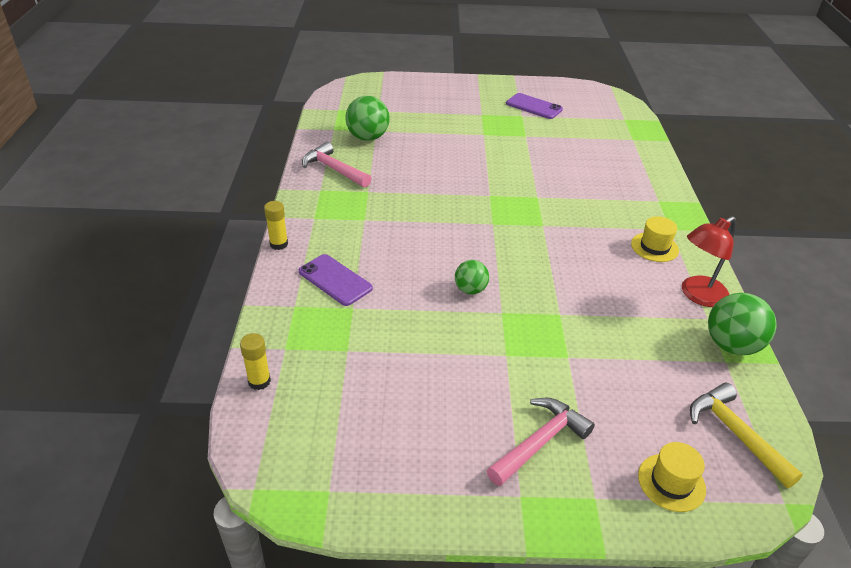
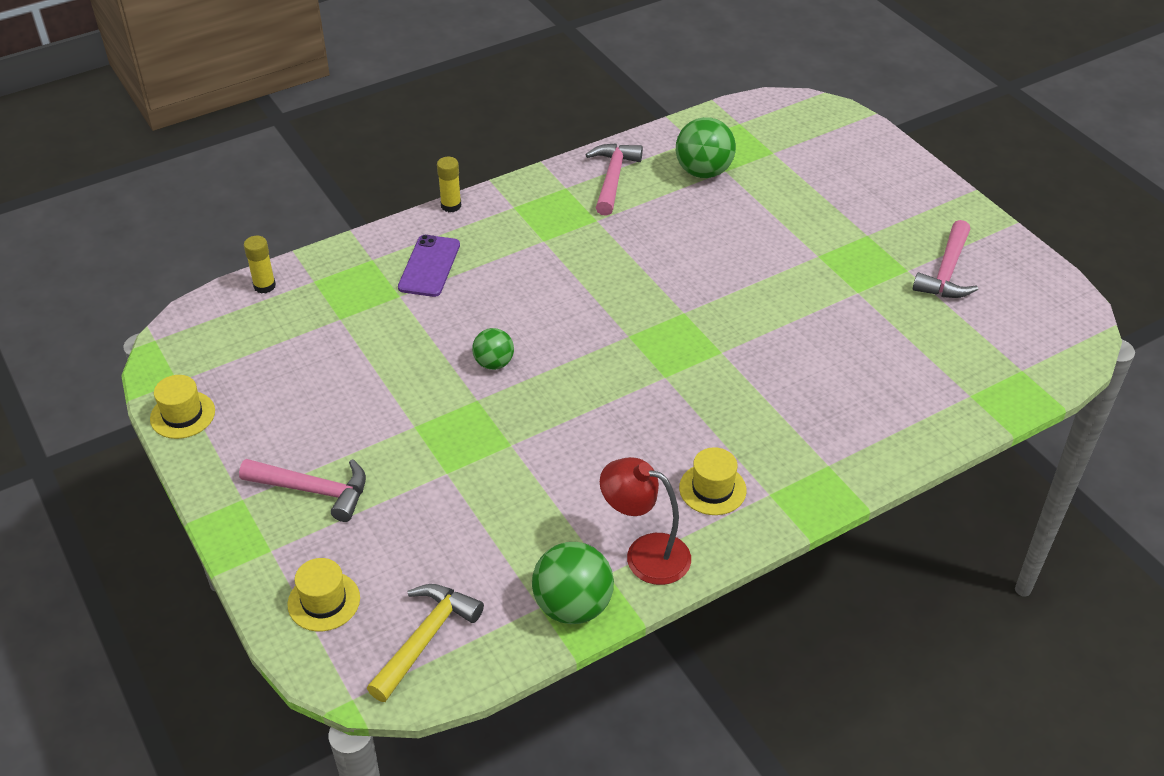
camera: 60 degrees right, 5 degrees up
purple phone [506,93,563,119] -> pink hammer [913,220,978,298]
none -> yellow hat [150,375,215,439]

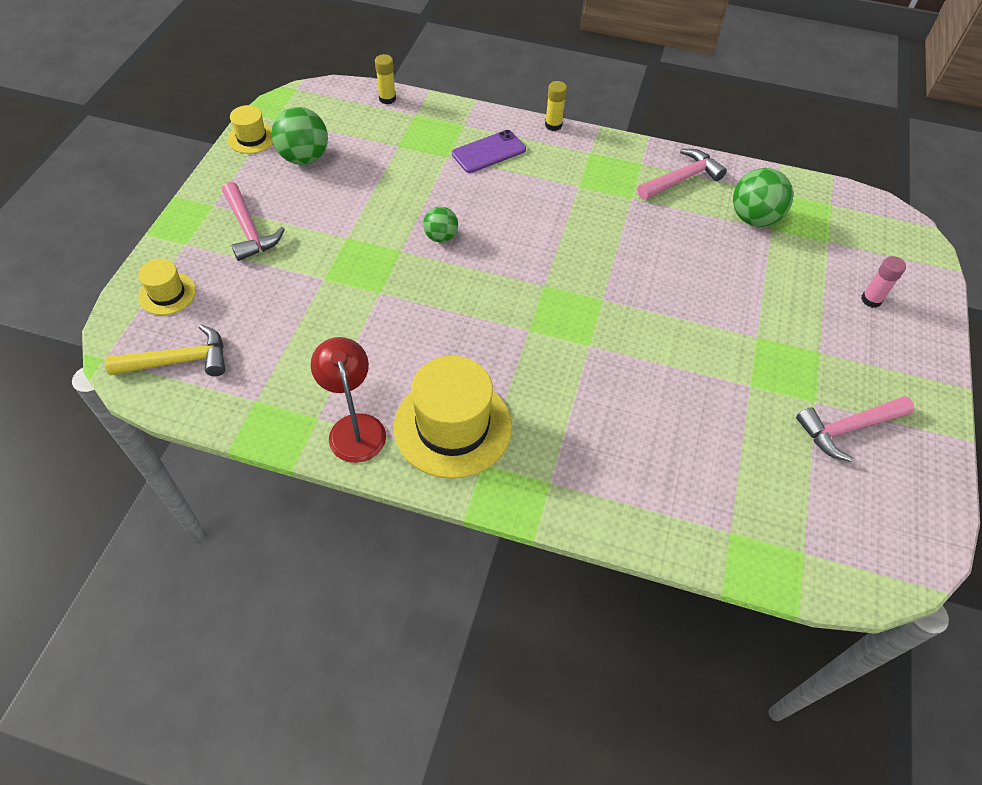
camera: 45 degrees right, 10 degrees up
green ball [532,542,614,624] -> green ball moved to [271,107,328,165]
yellow hat [679,447,747,515] -> yellow hat [394,356,512,479], size x1.92
none -> pink glue stick [861,256,906,308]

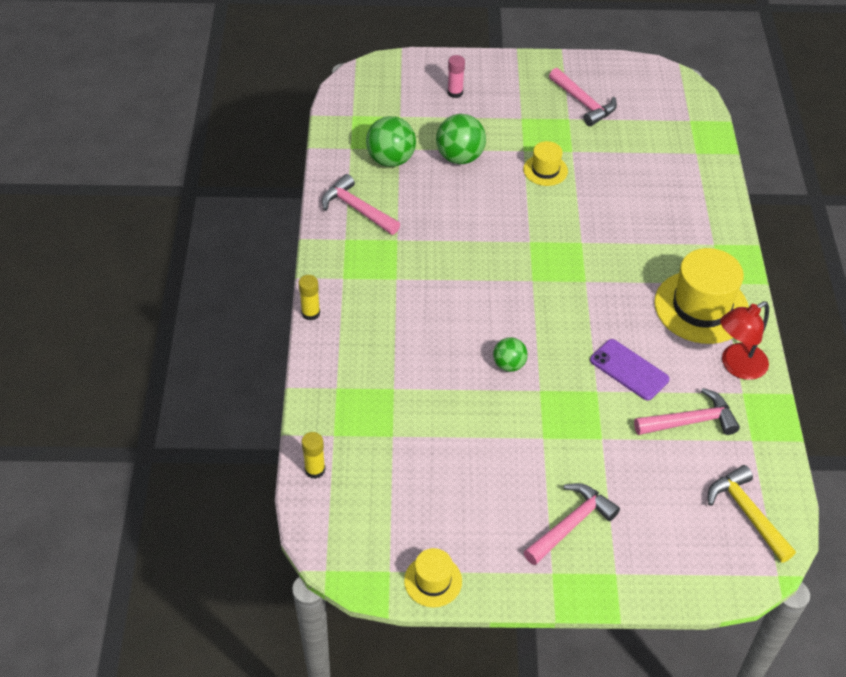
camera: 105 degrees left, 5 degrees down
yellow hat [138,259,196,315] -> yellow hat moved to [523,141,568,186]
green ball [271,107,328,165] -> green ball moved to [436,114,486,164]
purple phone [452,130,526,173] -> purple phone moved to [590,339,669,401]
none -> pink hammer [634,388,740,435]

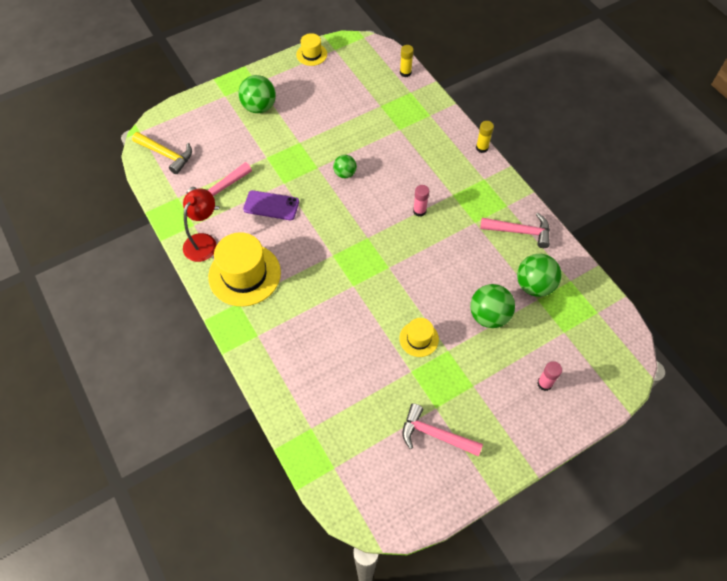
camera: 150 degrees right, 10 degrees up
pink hammer [524,483,620,565] -> green ball [238,75,276,113]
none -> pink glue stick [413,185,429,217]

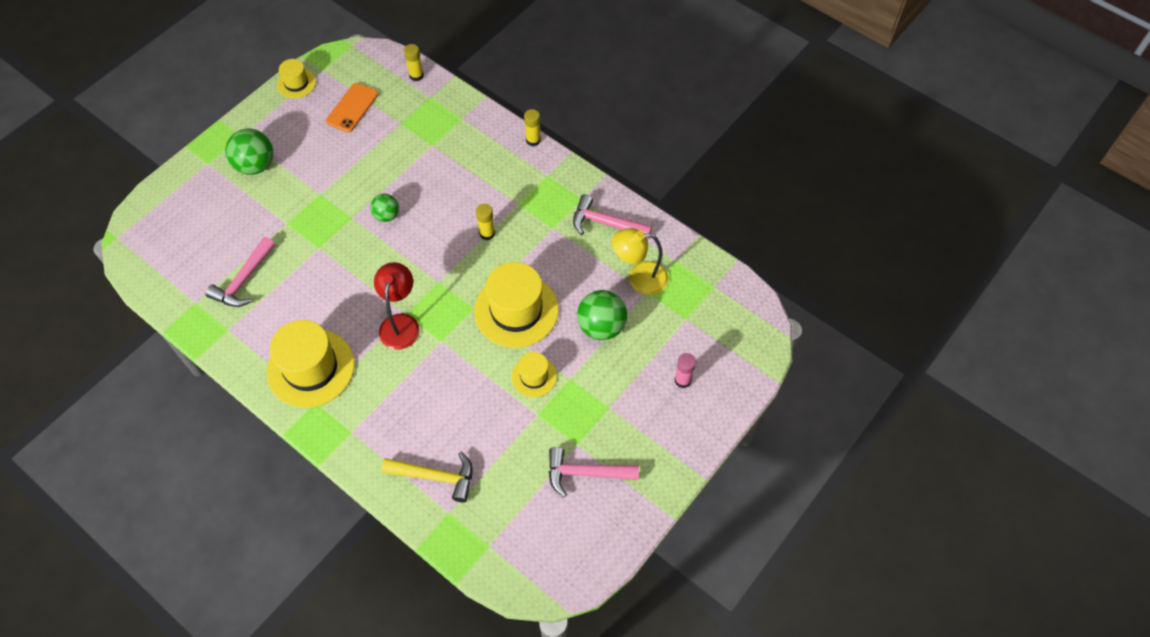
camera: 20 degrees left, 0 degrees up
yellow hammer [132,132,192,174] -> yellow hammer moved to [381,451,472,503]
red lamp [183,189,217,262] -> red lamp moved to [374,262,419,350]
purple phone [243,190,299,220] -> none
pink glue stick [413,185,429,217] -> yellow glue stick [476,204,495,240]
pink hammer [480,213,550,248] -> pink hammer turned 150 degrees counterclockwise [573,194,652,239]
green ball [517,254,561,297] -> yellow lamp [612,228,668,295]
none -> orange phone [326,83,378,132]
none -> yellow hat [474,262,559,348]

